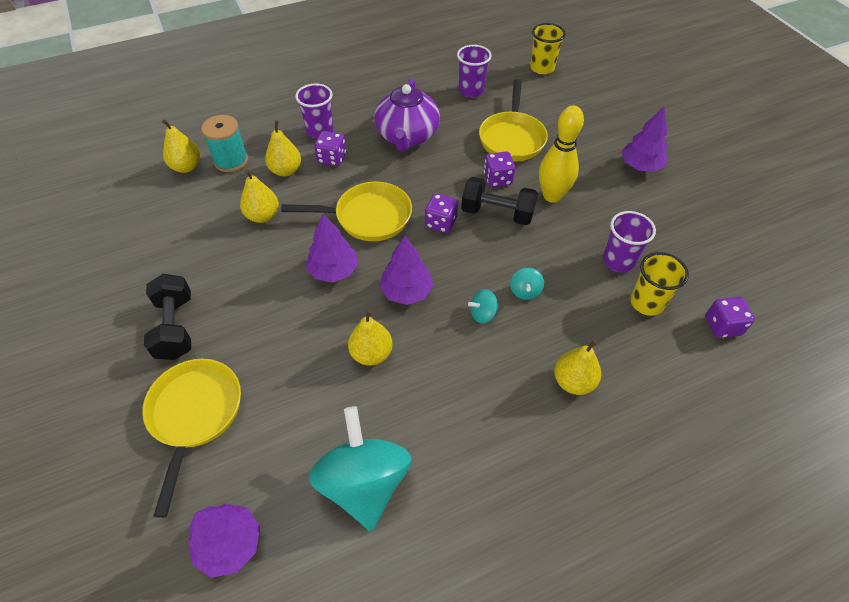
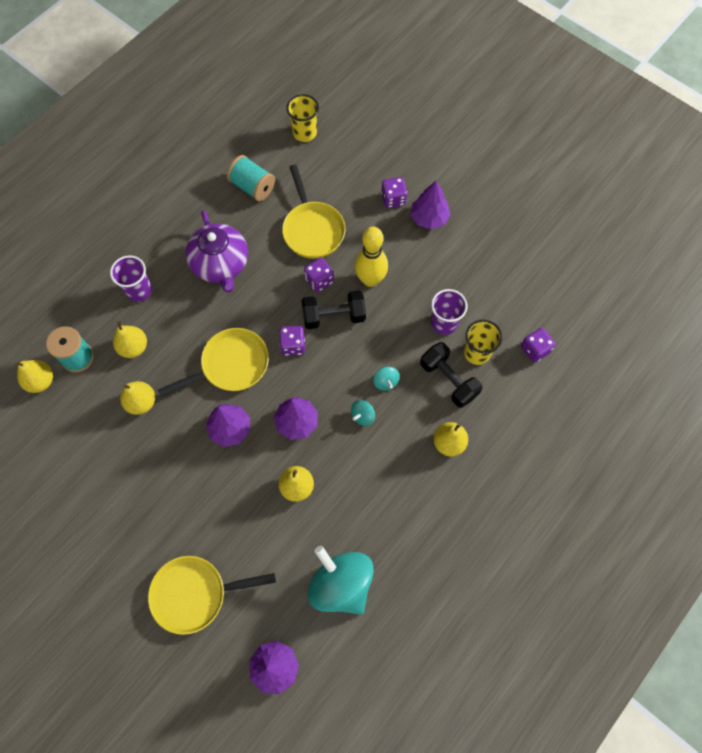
camera: 25 degrees left, 15 degrees up
yellow pan [142,359,241,518] -> yellow pan turned 75 degrees counterclockwise [148,556,276,635]
black dumbbell [144,274,191,360] -> black dumbbell moved to [420,342,482,408]
purple dice [314,131,346,166] -> purple dice moved to [381,177,407,208]
purple cup [457,45,492,98] -> turquoise spool [227,155,275,201]

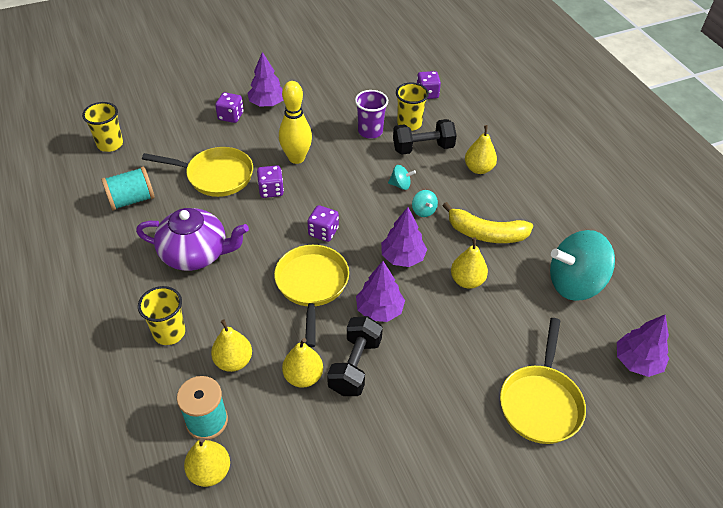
camera: 65 degrees left, 20 degrees down
purple cup [110,255,152,302] -> yellow cup [138,286,185,345]
black dumbbell [301,290,366,329] -> black dumbbell moved to [327,316,383,396]
none -> yellow banana [443,202,533,243]

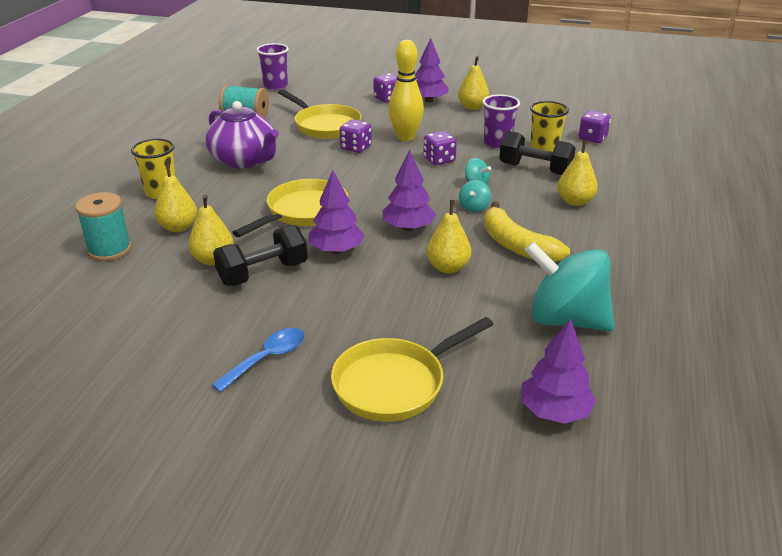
camera: 40 degrees right, 15 degrees down
yellow cup [82,102,123,152] -> purple cup [256,43,289,90]
yellow pear [184,438,230,487] -> yellow pear moved to [458,56,489,110]
purple dice [307,205,339,242] -> purple dice moved to [423,131,457,165]
none -> blue spoon [211,328,305,392]

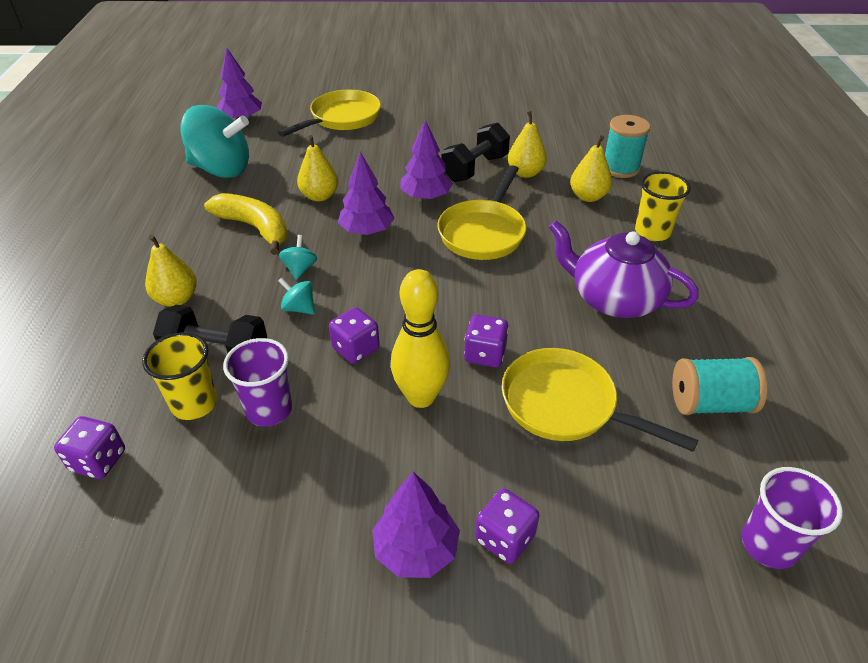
camera: 165 degrees right, 10 degrees up
blue spoon [211,328,305,392] -> none
yellow pear [458,56,489,110] -> none

